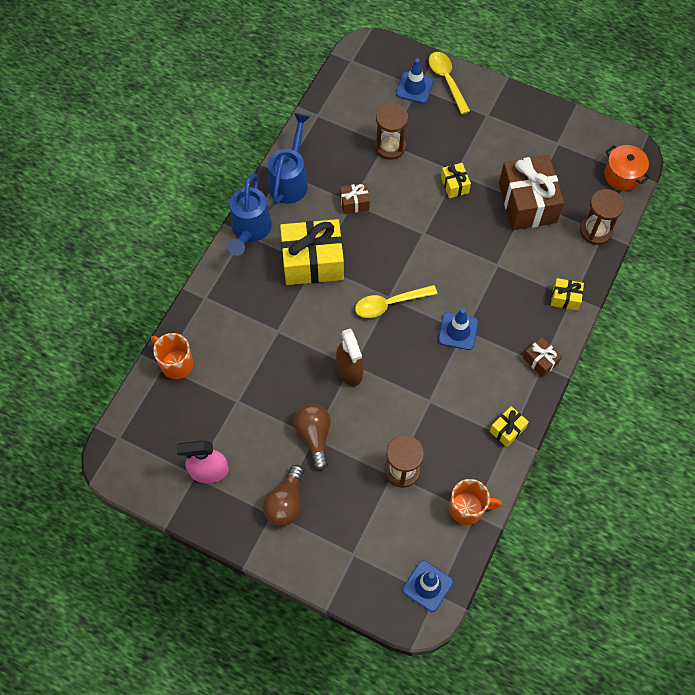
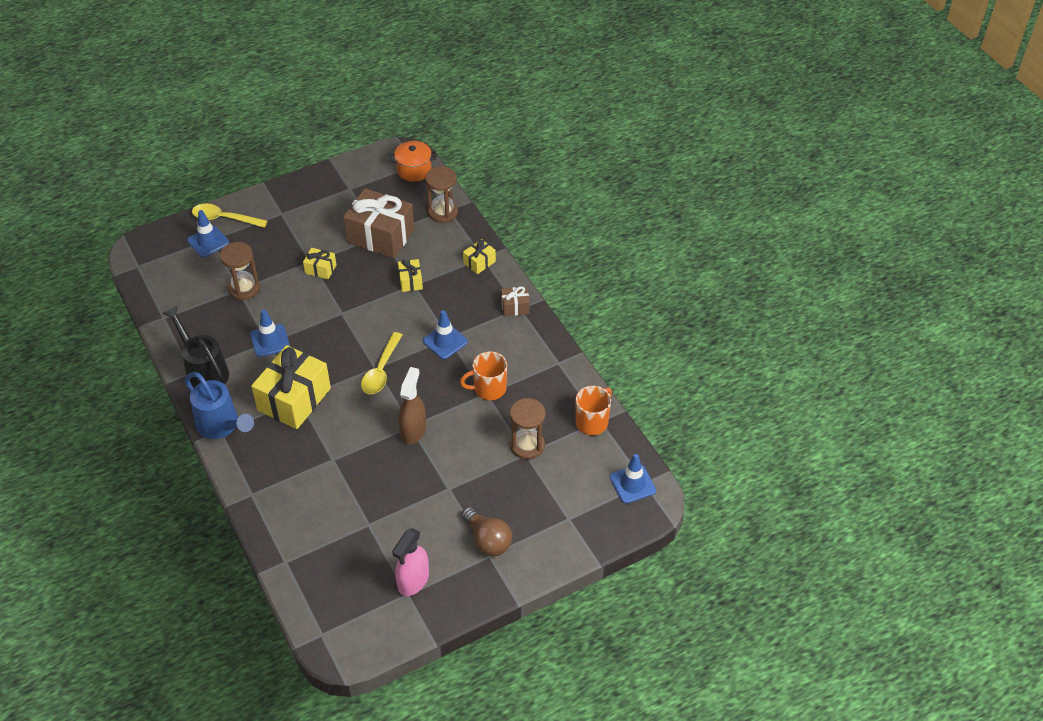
camera: 55 degrees left, 15 degrees down
orange mug [151,333,193,379] -> orange mug moved to [460,351,507,400]
blue watering can [268,113,310,204] -> black watering can [163,305,229,387]
brown light bulb [294,403,331,470] -> none
brown spray bottle [336,328,364,386] -> brown spray bottle turned 90 degrees counterclockwise [398,367,426,444]
brown gift [340,183,370,214] -> blue traffic cone [250,309,290,357]
yellow gift [490,406,529,447] -> yellow gift moved to [398,259,423,292]

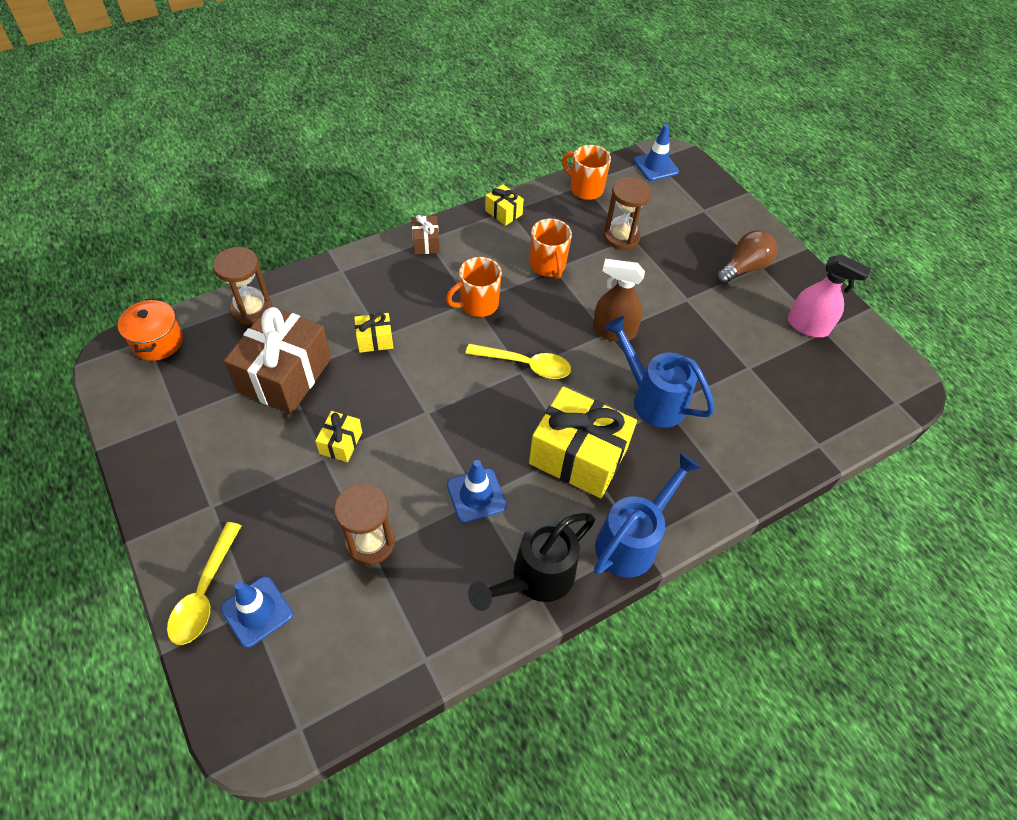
camera: 95 degrees left, 5 degrees up
blue traffic cone [423,310,468,359] -> orange mug [446,257,502,317]
yellow gift [463,239,496,274] -> yellow gift moved to [485,184,524,226]
none -> blue watering can [604,316,715,428]

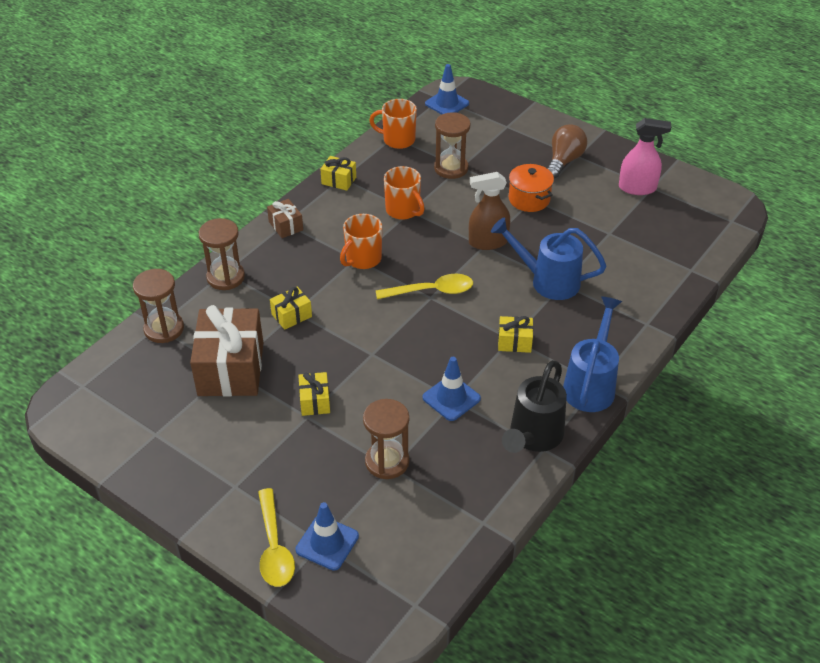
camera: 20 degrees left, 10 degrees down
orange pot [118,298,183,361] -> orange pot moved to [509,164,554,212]
yellow gift [529,386,637,498] -> yellow gift [498,316,533,353], size x0.46
none -> brown hourglass [199,218,245,290]

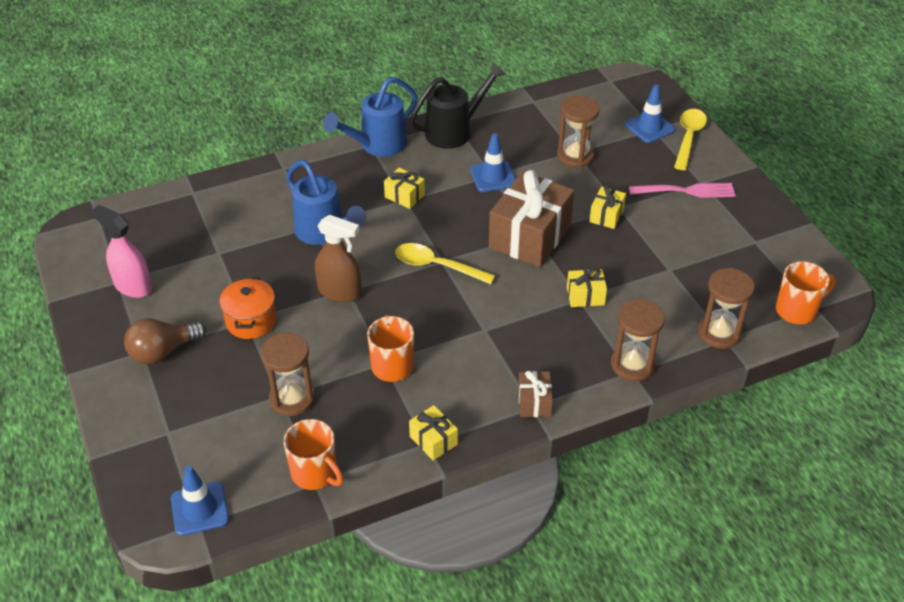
camera: 150 degrees left, 0 degrees up
brown gift [190,305,263,397] -> brown gift moved to [489,170,574,267]
orange mug [340,214,382,269] -> orange mug moved to [776,261,836,324]
none -> pink fork [629,183,736,198]

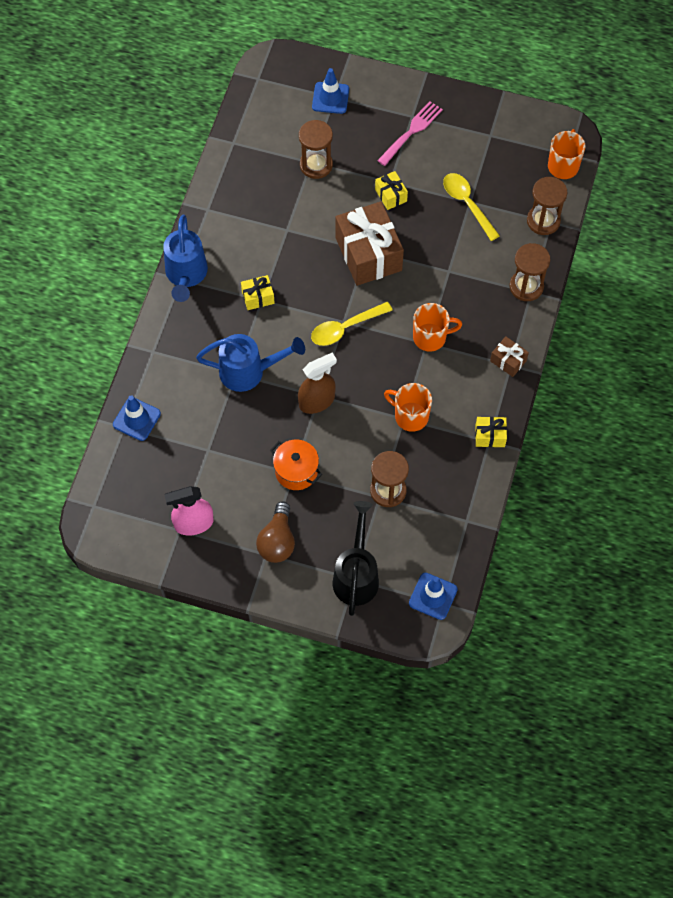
camera: 50 degrees left, 20 degrees up
orange mug [283,419,344,490] -> orange mug moved to [413,303,462,352]
black watering can [410,62,506,149] -> black watering can moved to [333,501,379,616]
blue traffic cone [470,133,516,192] -> blue traffic cone moved to [113,395,161,441]
yellow gift [567,268,607,307] -> none
yellow spoon [674,109,707,170] -> yellow spoon moved to [443,173,500,241]

